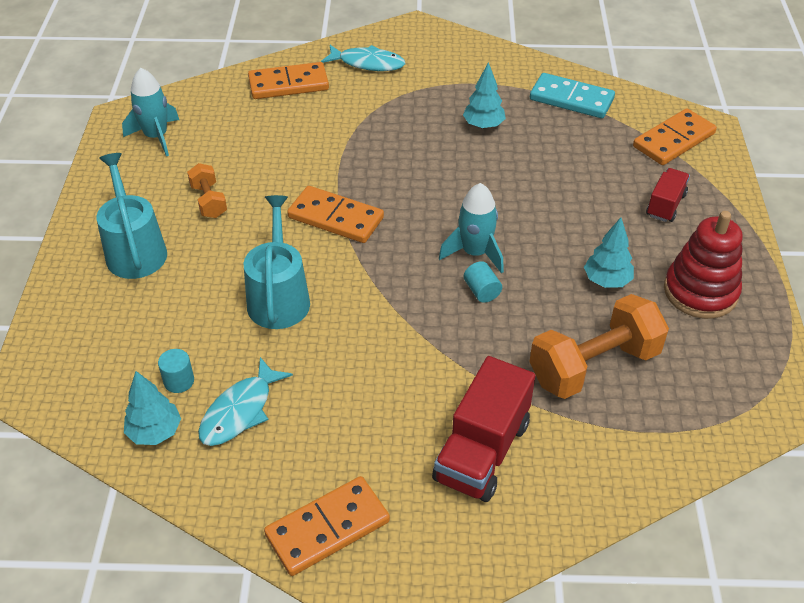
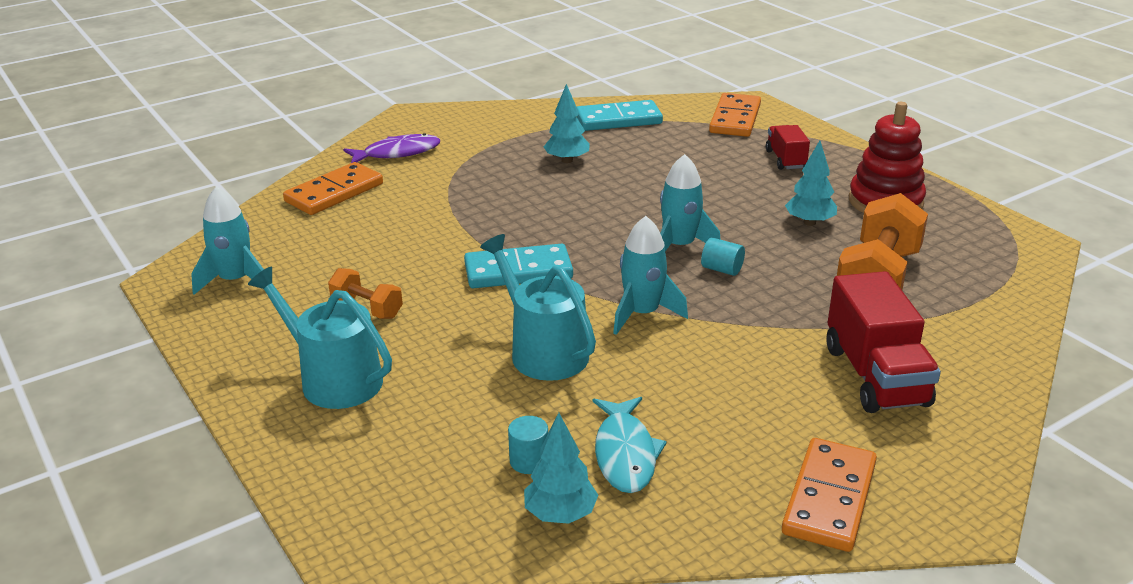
camera: 35 degrees left, 15 degrees down
orange domino [287,186,384,243] -> turquoise domino [464,244,573,288]
turquoise fish [321,45,405,71] -> purple fish [343,133,440,163]
none -> turquoise rocket [613,216,688,335]

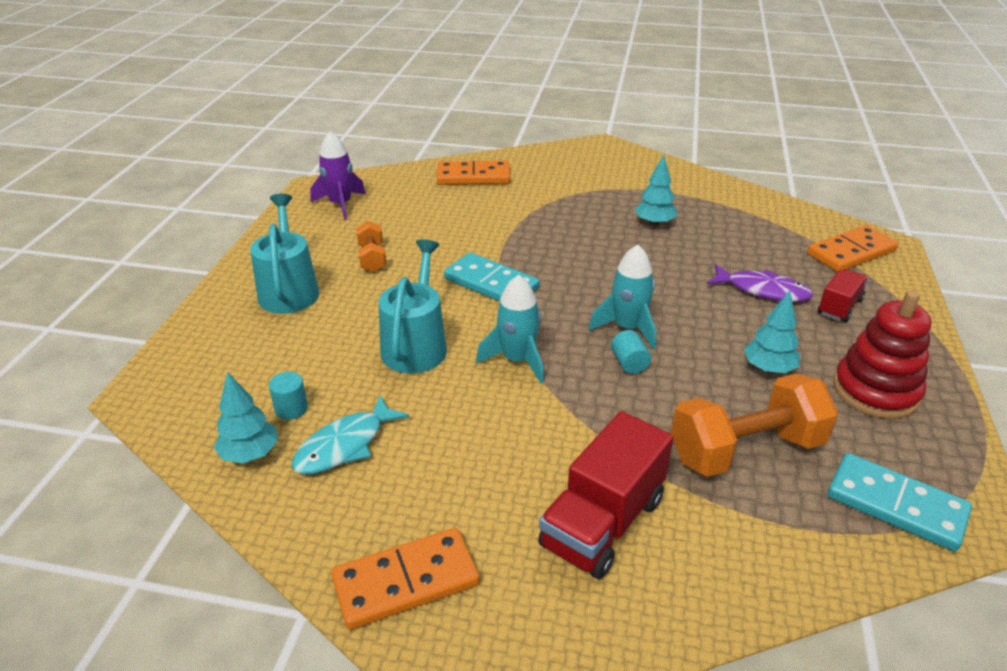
camera: 45 degrees right, 5 degrees up
turquoise rocket [191,186,264,295] -> purple rocket [310,131,366,220]
purple fish [343,133,440,163] -> purple fish moved to [707,264,813,302]
turquoise domino [576,100,663,131] -> turquoise domino moved to [827,453,972,551]

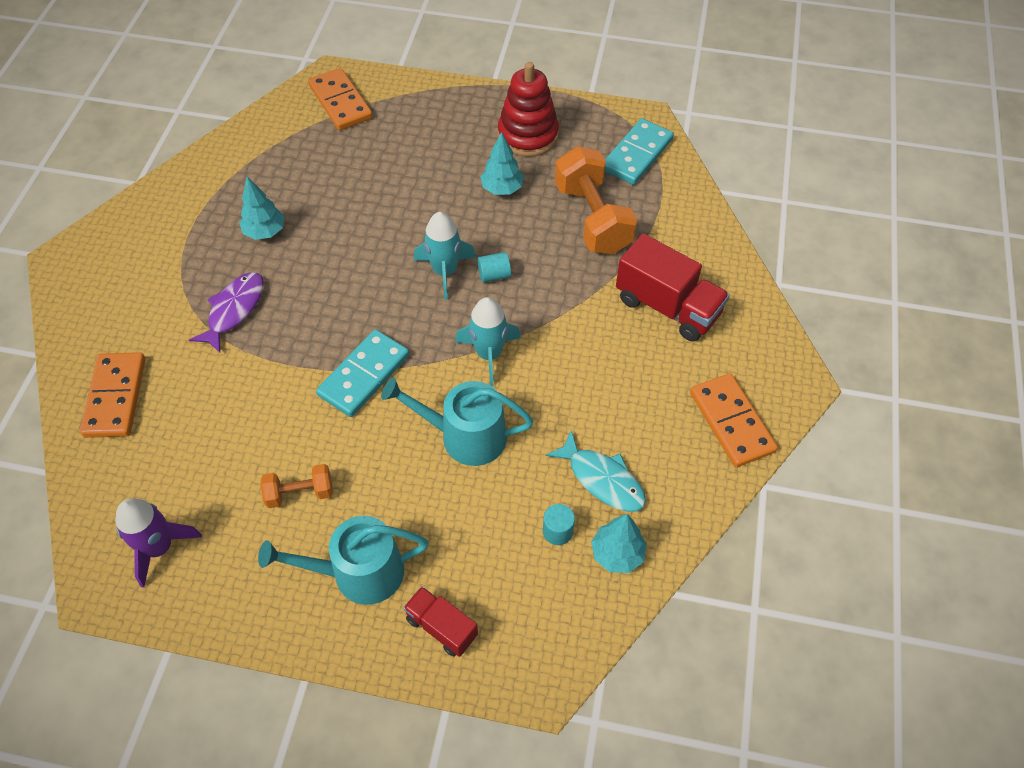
camera: 90 degrees left, 20 degrees up
purple fish [707,264,813,302] -> purple fish moved to [189,272,264,353]
red truck [818,269,868,322] -> red truck moved to [403,586,478,657]

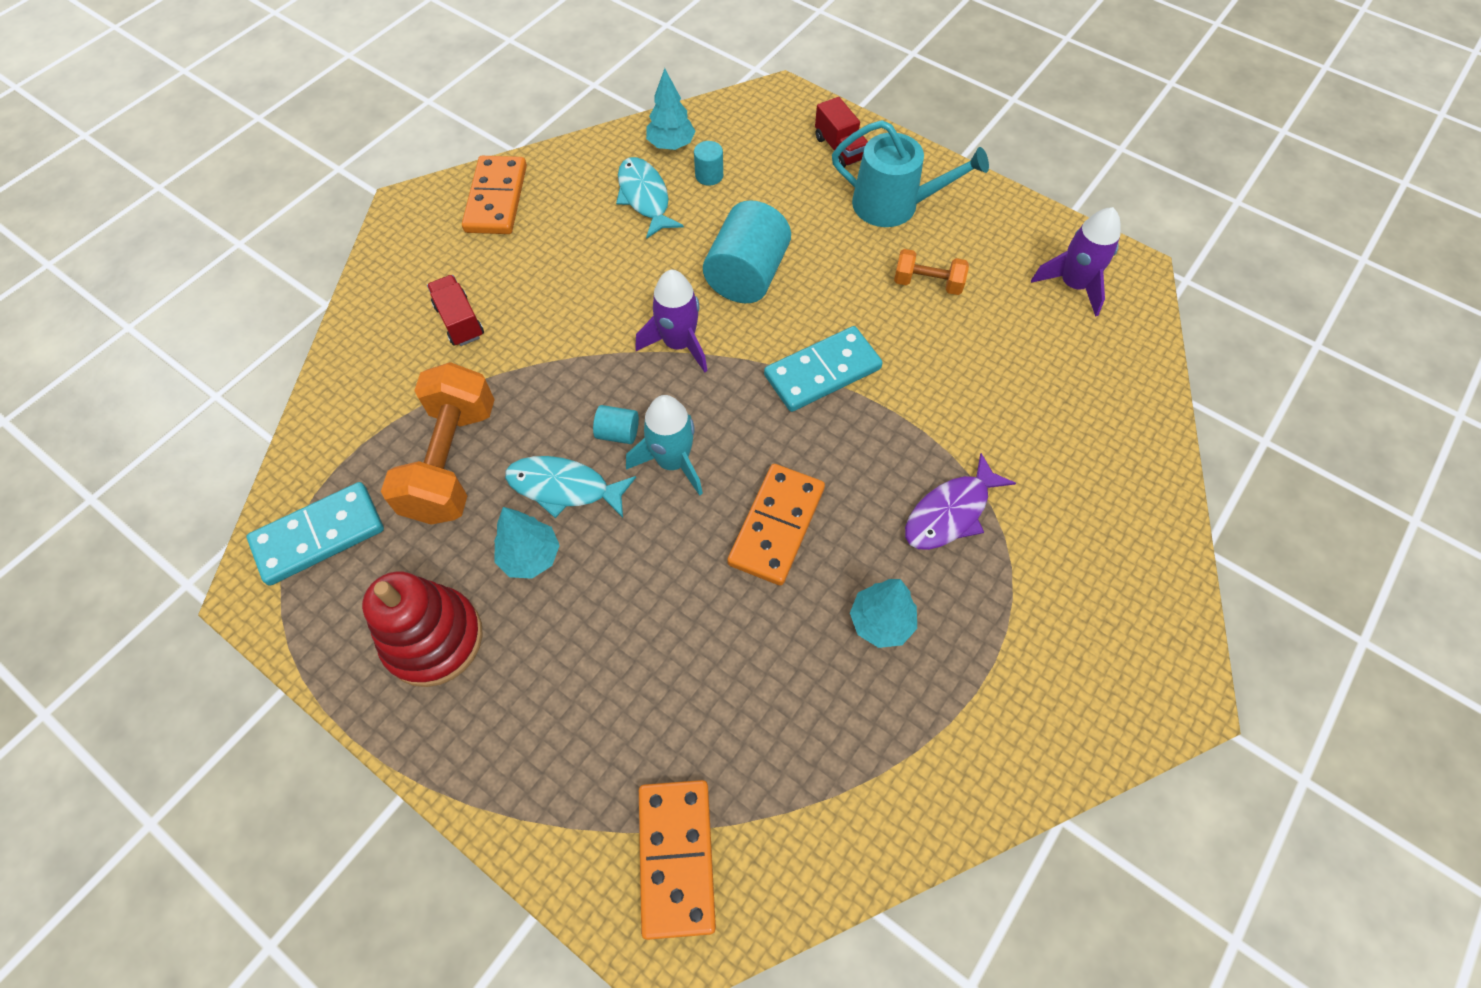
camera: 155 degrees left, 5 degrees up
orange domino [80,352,145,438] -> orange domino moved to [727,464,825,586]
turquoise watering can [381,378,533,466] -> turquoise cylinder [703,200,791,303]
turquoise rocket [455,297,521,386] -> purple rocket [635,270,708,373]
red truck [616,233,730,342] -> red truck [427,275,484,346], size x0.57
none -> turquoise fish [505,456,636,518]

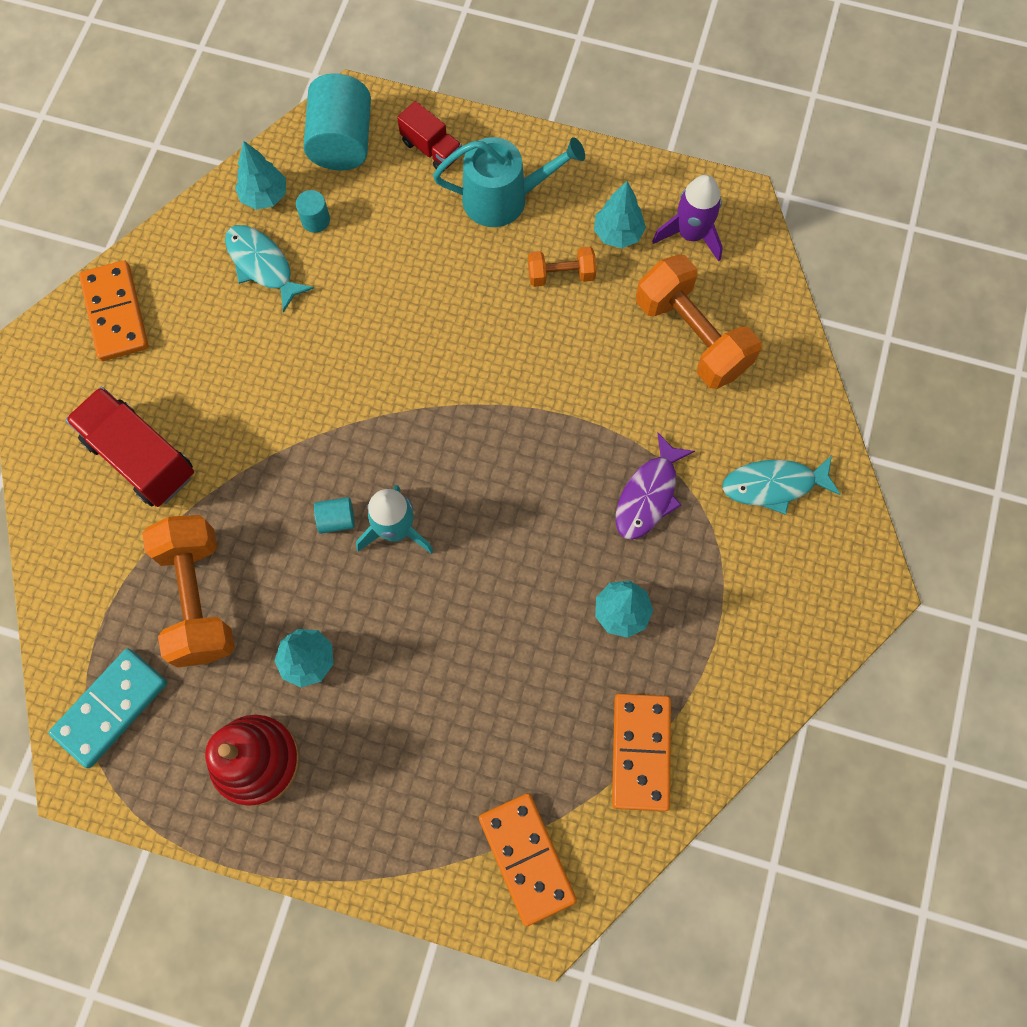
camera: 20 degrees left, 10 degrees up
red truck [427,275,484,346] -> red truck [65,387,194,507], size x1.75
turquoise fish [505,456,636,518] -> turquoise fish moved to [722,455,841,515]
purple rocket [635,270,708,373] -> none
turquoise cylinder [703,200,791,303] -> turquoise cylinder moved to [303,74,371,170]
orange domino [727,464,825,586] -> orange domino moved to [612,693,671,812]
turquoise domino [764,326,883,412] -> none
none -> turquoise tree [594,181,646,248]
none -> orange dumbbell [636,255,761,389]

